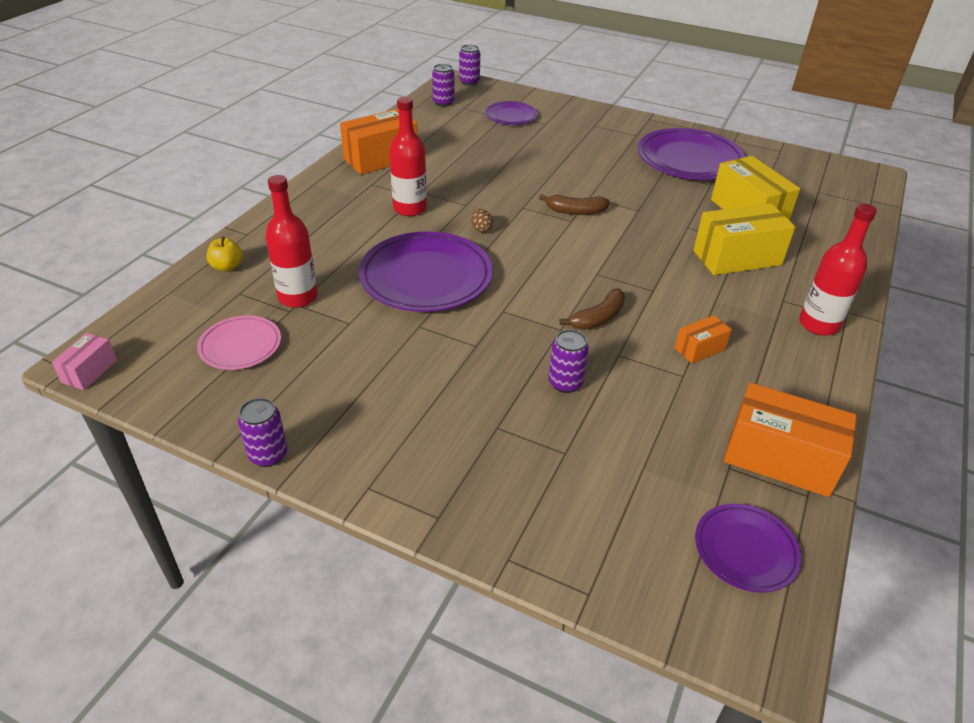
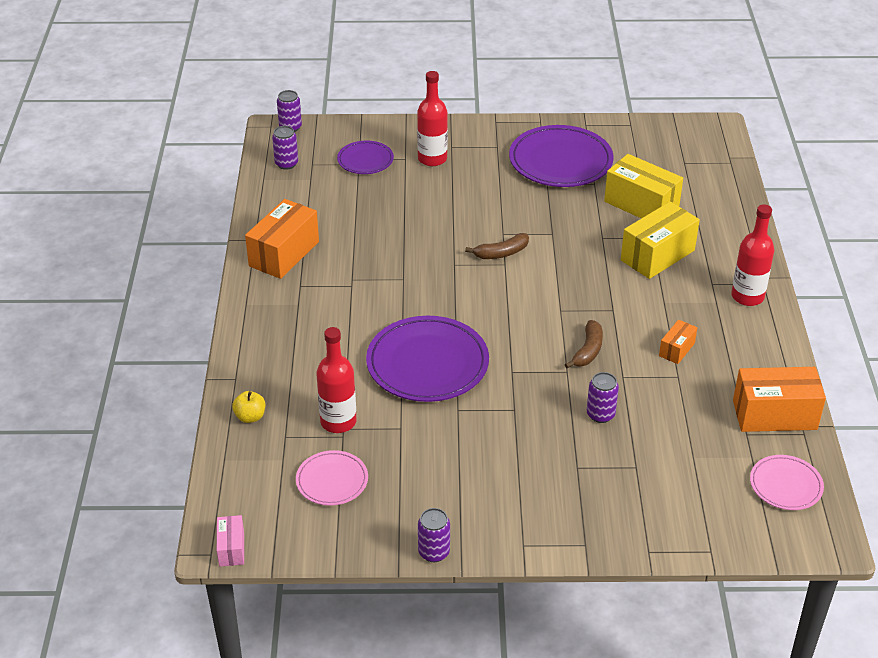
camera: 25 degrees left, 0 degrees up
red bottle [389,97,427,216] -> red bottle moved to [417,71,448,166]
brown egg [471,209,494,233] -> none
purple plate [695,504,801,593] -> pink plate [750,455,824,510]

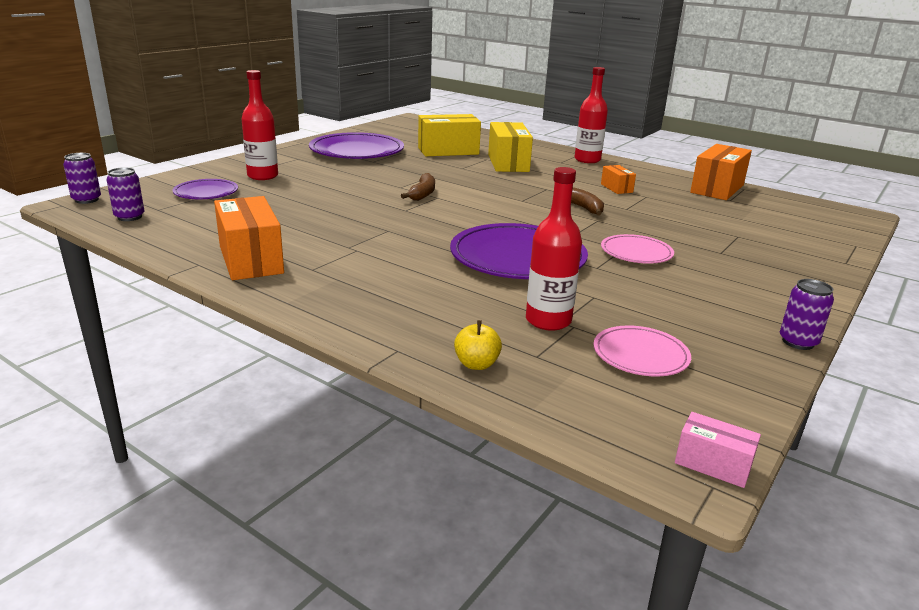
camera: 55 degrees left, 15 degrees down
purple can [587,372,619,423] -> none
pink plate [750,455,824,510] -> pink plate moved to [601,234,674,264]

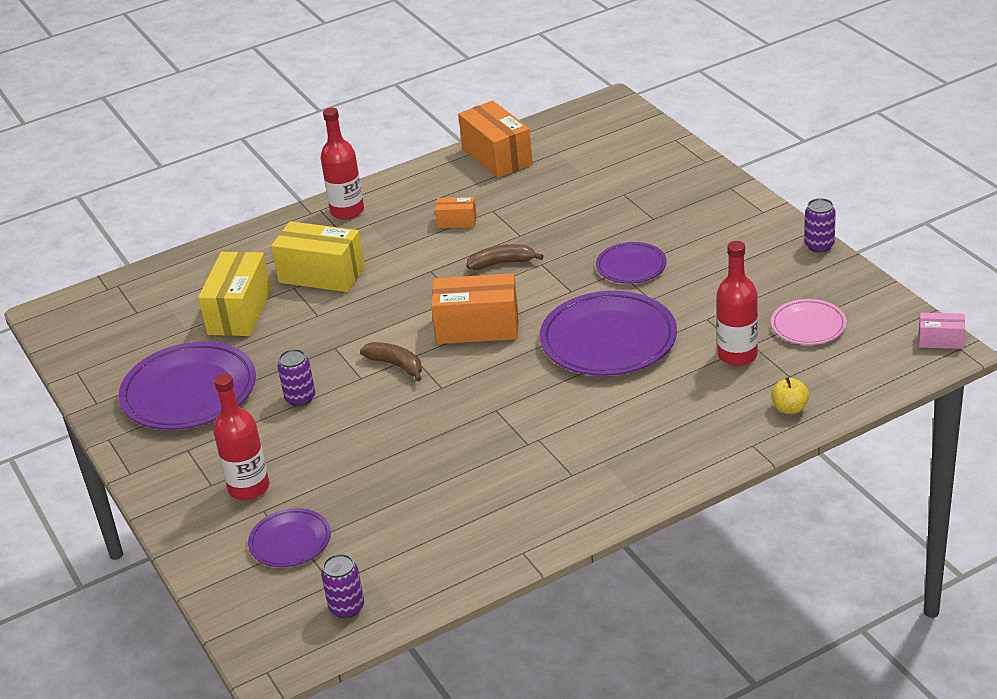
camera: 60 degrees left, 10 degrees up
purple can [63,153,101,204] -> purple can moved to [277,349,315,406]
orange box [214,196,284,280] -> orange box moved to [431,273,518,344]
pink plate [601,234,674,264] -> purple plate [596,242,667,284]
pink box [675,412,761,488] -> pink box turned 45 degrees clockwise [919,313,965,349]

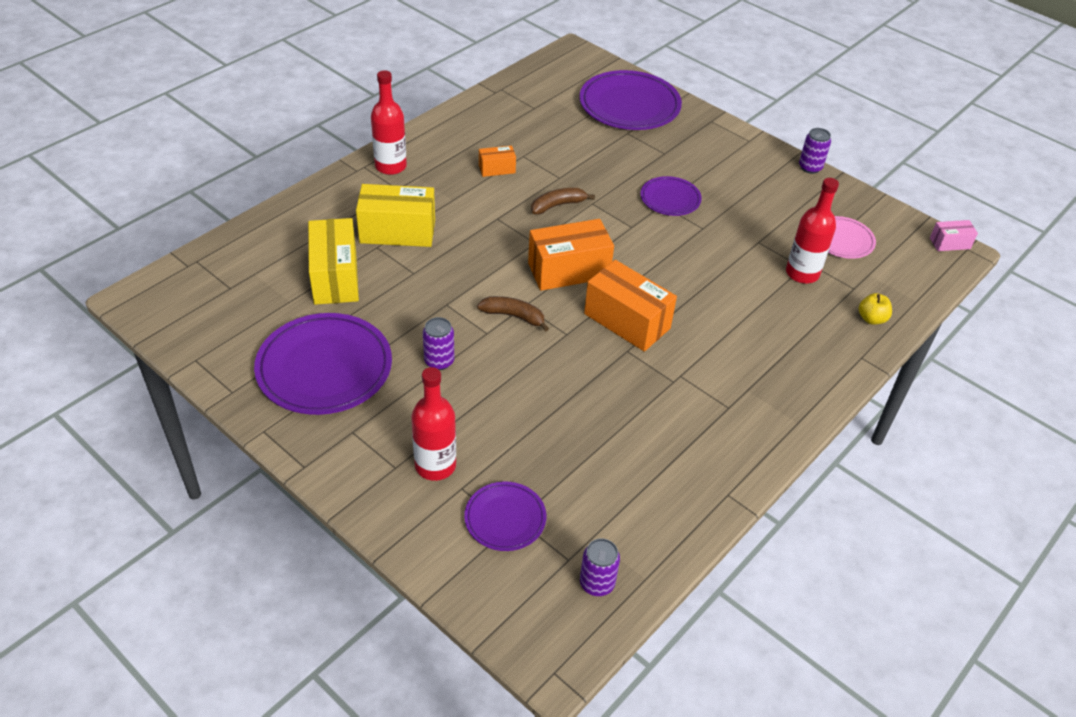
camera: 25 degrees left, 10 degrees up
orange box [458,100,533,178] -> orange box moved to [584,260,677,352]
purple plate [540,291,677,376] -> purple plate moved to [580,70,682,130]

